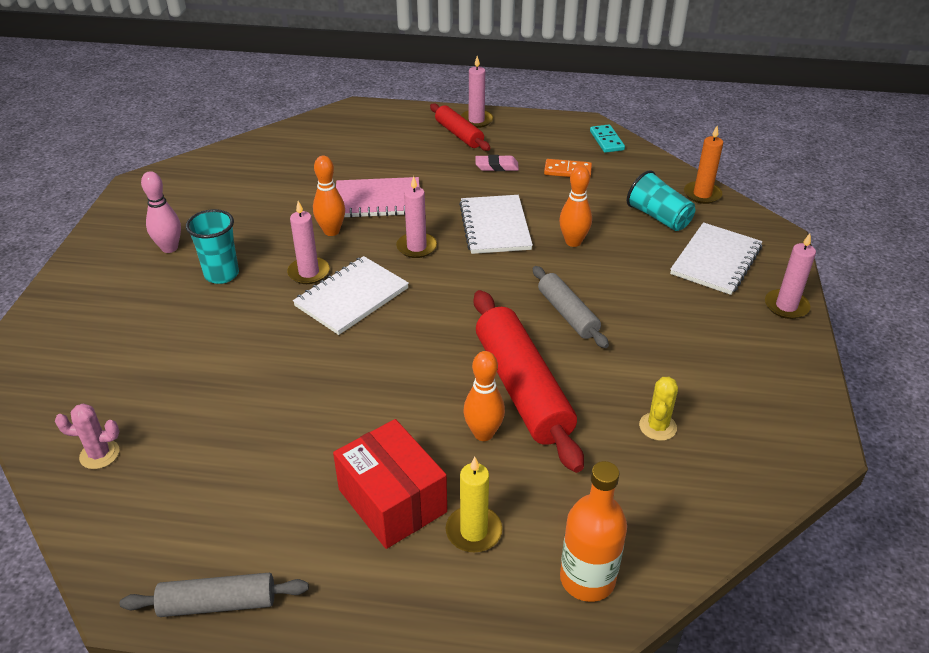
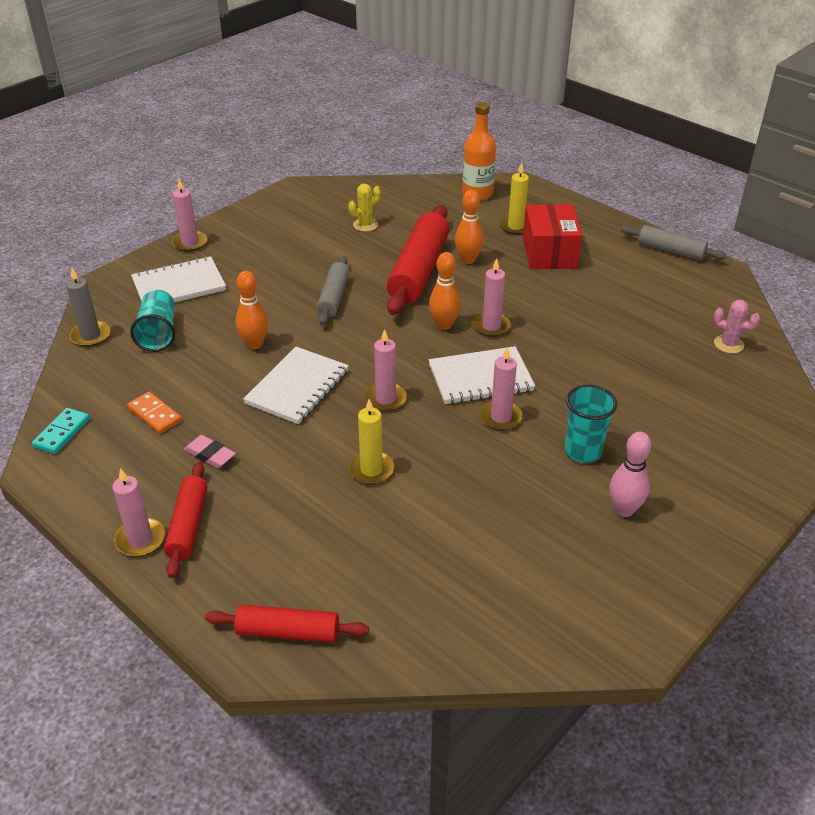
camera: 145 degrees left, 0 degrees up
orange bowling pin [313,156,345,236] -> orange bowling pin moved to [429,252,461,330]
pink notebook [336,177,420,218] -> yellow candle [348,399,395,484]
orange candle [684,126,723,204] -> grey candle [66,268,110,347]
none -> red rolling pin [205,605,369,643]
none -> pink candle [472,258,512,337]

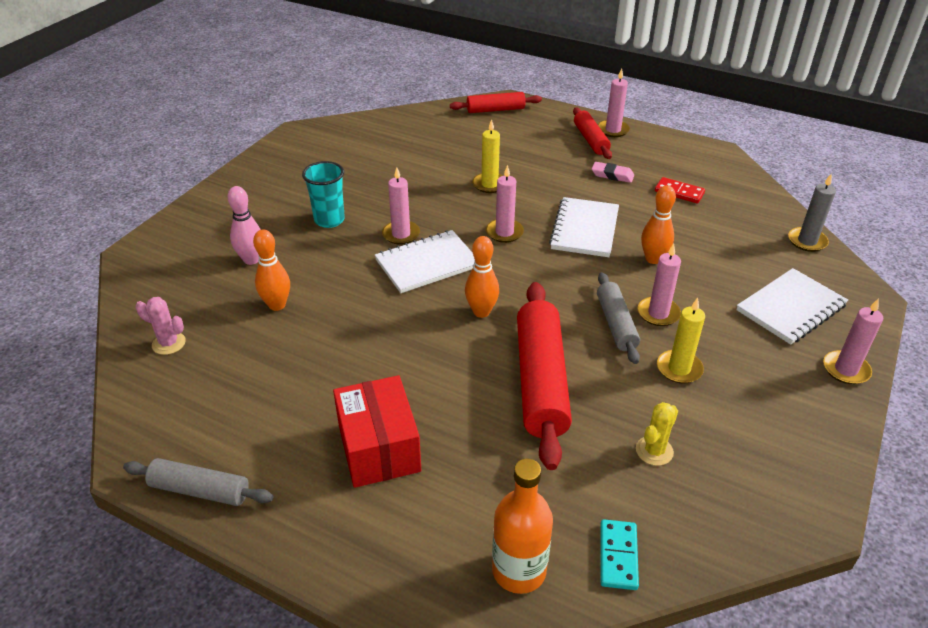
camera: 165 degrees right, 0 degrees up
turquoise domino [32,408,90,454] -> turquoise domino moved to [600,519,639,590]
orange domino [127,392,182,434] -> red domino [655,177,705,203]
turquoise cup [130,290,175,352] -> none
orange bowling pin [455,190,484,264] -> orange bowling pin moved to [253,229,290,311]
pink candle [472,258,512,337] -> pink candle moved to [638,243,681,326]
yellow candle [499,162,529,235] -> yellow candle moved to [657,298,705,384]
pink bowling pin [609,432,651,517] -> pink bowling pin moved to [228,186,261,265]

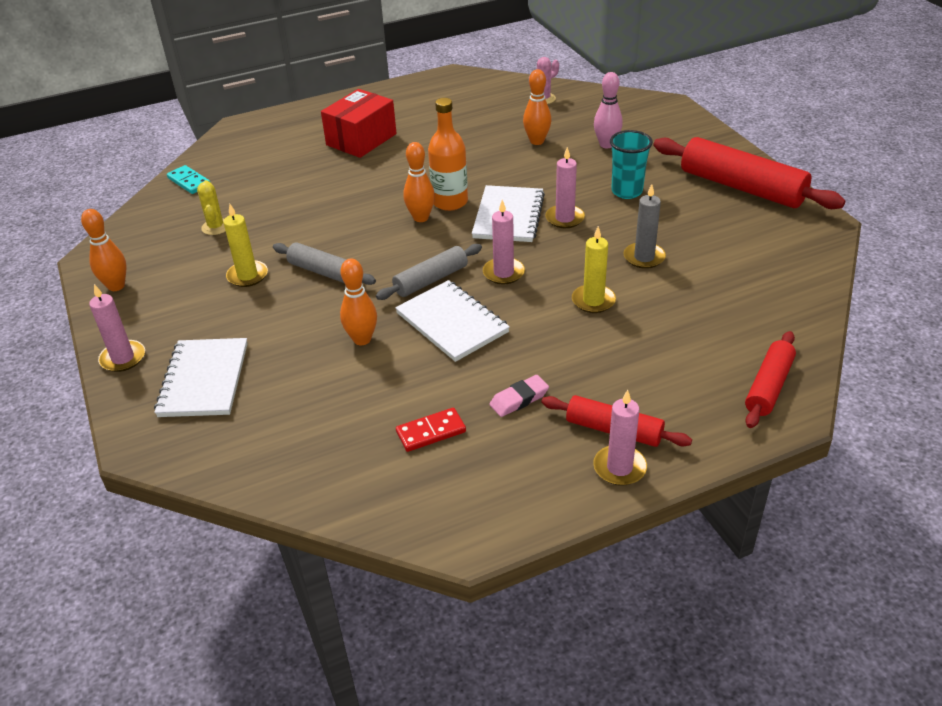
camera: 130 degrees right, 0 degrees up
grey rolling pin [123,458,273,506] -> grey rolling pin moved to [376,244,482,300]
red box [333,375,421,488] -> red box turned 75 degrees counterclockwise [321,89,397,158]
orange bottle [492,459,553,594] -> orange bottle moved to [428,98,468,211]
red rolling pin [517,282,572,470] -> red rolling pin moved to [653,137,846,209]
pink candle [638,243,681,326] -> none
grey candle [788,173,836,252] -> grey candle moved to [624,184,666,269]
none -> orange bowling pin [81,209,126,291]

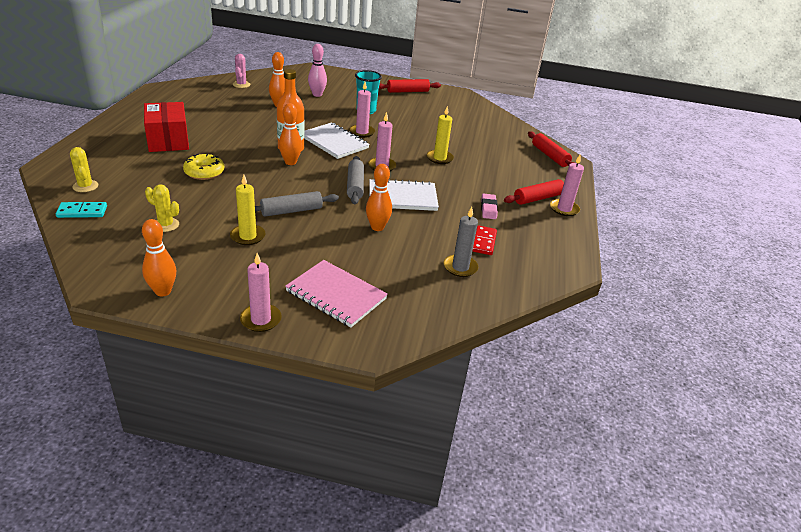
camera: 60 degrees left, 5 degrees down
white notebook [154,338,248,417] -> pink notebook [285,260,388,327]
grey candle [624,184,666,269] -> grey candle moved to [444,207,478,277]
red rolling pin [653,137,846,209] -> red rolling pin [379,79,441,93], size x0.57
none -> yellow cactus [70,147,98,192]
none -> yellow donut [183,154,224,180]

